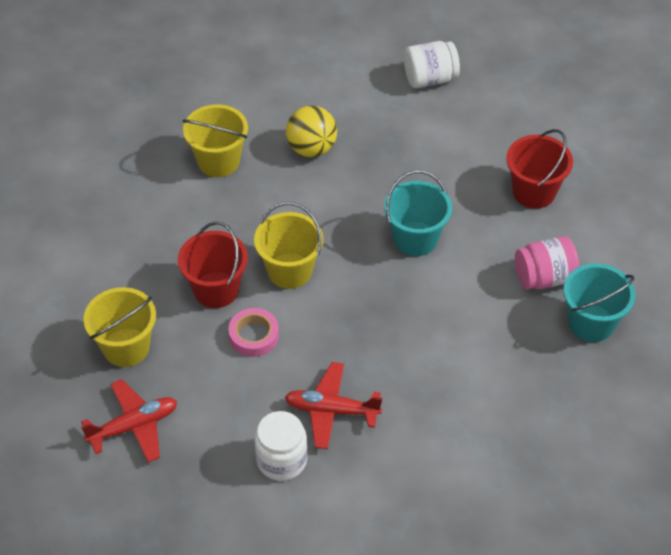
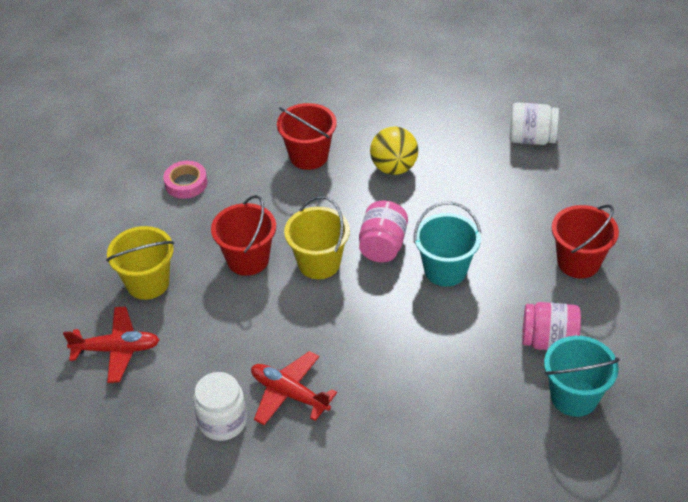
camera: 25 degrees right, 5 degrees down
yellow bucket [182,104,248,177] -> red bucket [277,103,337,170]
pink tape [228,308,279,357] -> pink tape moved to [163,161,207,199]
none -> pink jar [359,201,408,262]

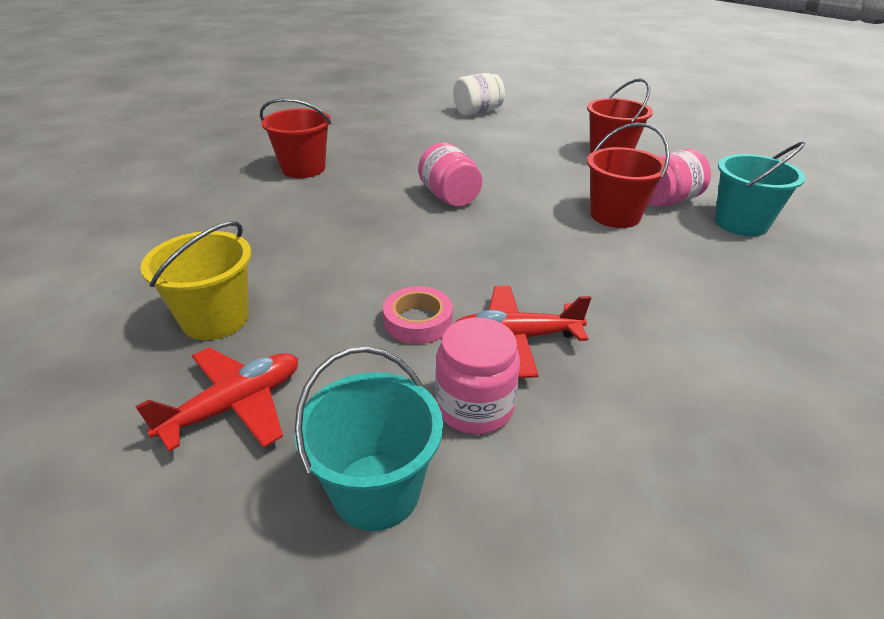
camera: 40 degrees left, 10 degrees down
pink tape [163,161,207,199] -> pink tape moved to [383,286,453,344]
white jar [193,372,247,441] -> pink jar [435,317,520,435]
red bucket [211,195,276,276] -> red bucket moved to [587,123,670,228]
yellow bucket [284,196,350,279] -> none
yellow ball [370,127,418,175] -> none
turquoise bucket [414,202,481,286] -> turquoise bucket moved to [294,347,443,531]

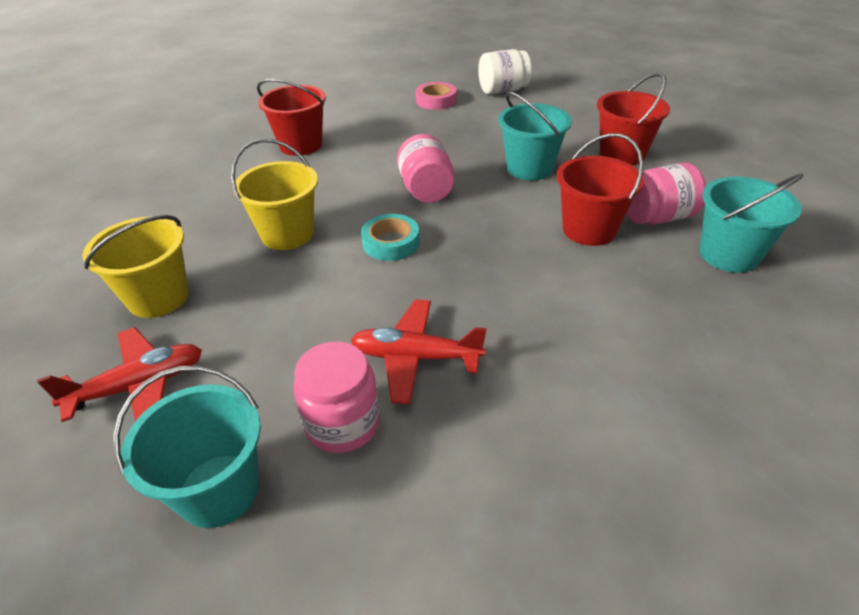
camera: 15 degrees right, 5 degrees up
pink tape [383,286,453,344] -> pink tape moved to [416,82,456,110]
none -> yellow bucket [231,138,318,250]
none -> turquoise tape [361,214,419,261]
none -> turquoise bucket [498,92,572,181]

